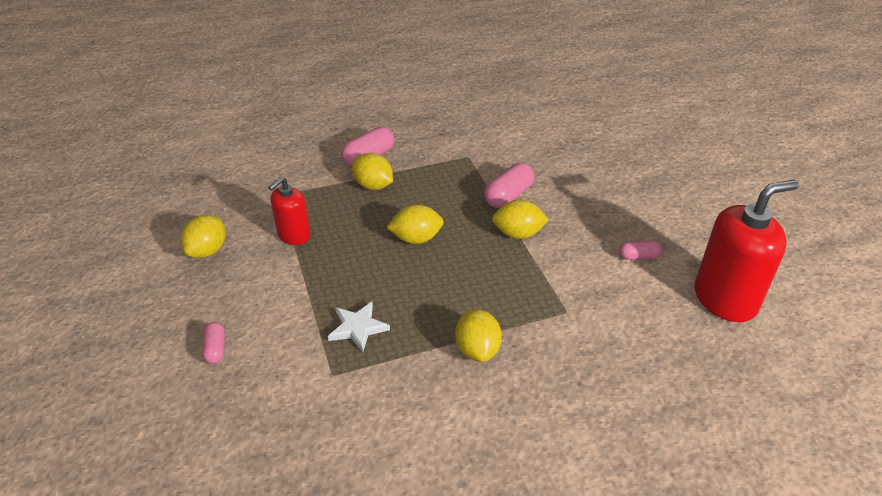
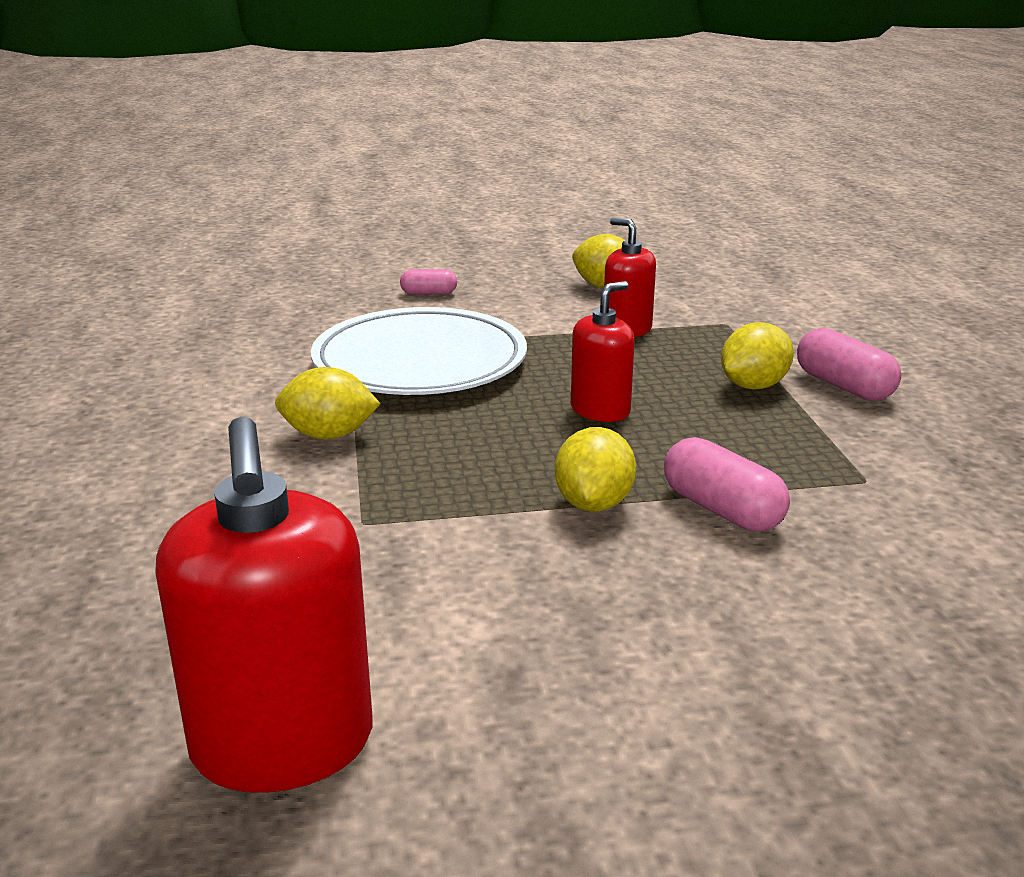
camera: 100 degrees right, 15 degrees down
white star [328,302,390,352] -> white plate [311,307,527,395]
yellow lemon [387,204,444,244] -> red soap dispenser [571,281,635,422]
pink capsule [619,241,662,260] -> none

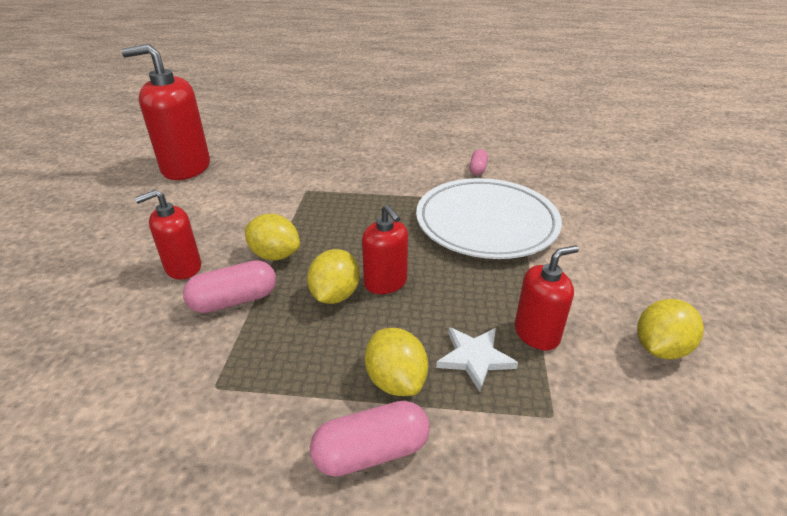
camera: 105 degrees right, 10 degrees up
yellow lemon [275,367,381,440] -> yellow lemon moved to [307,249,360,304]
pink capsule [400,269,457,295] -> pink capsule moved to [469,149,488,175]
none -> red soap dispenser [135,190,201,280]
none -> white star [436,327,518,392]

